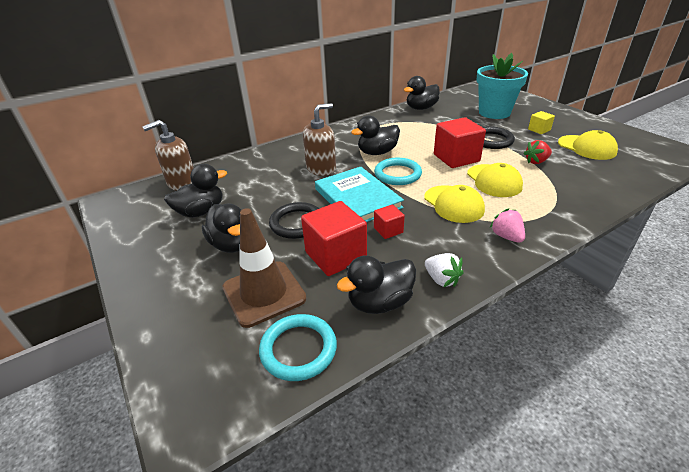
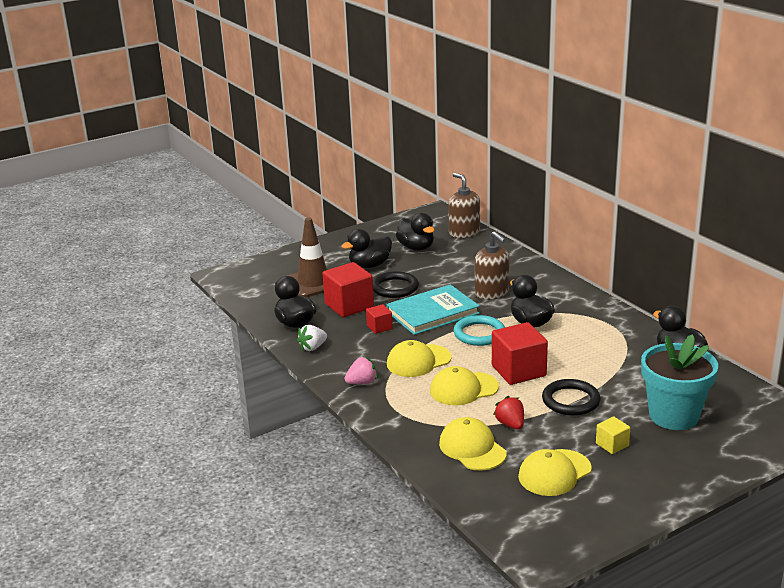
camera: 90 degrees right, 10 degrees down
turquoise ring [259,314,337,381] -> none
none -> yellow cap [439,417,507,471]

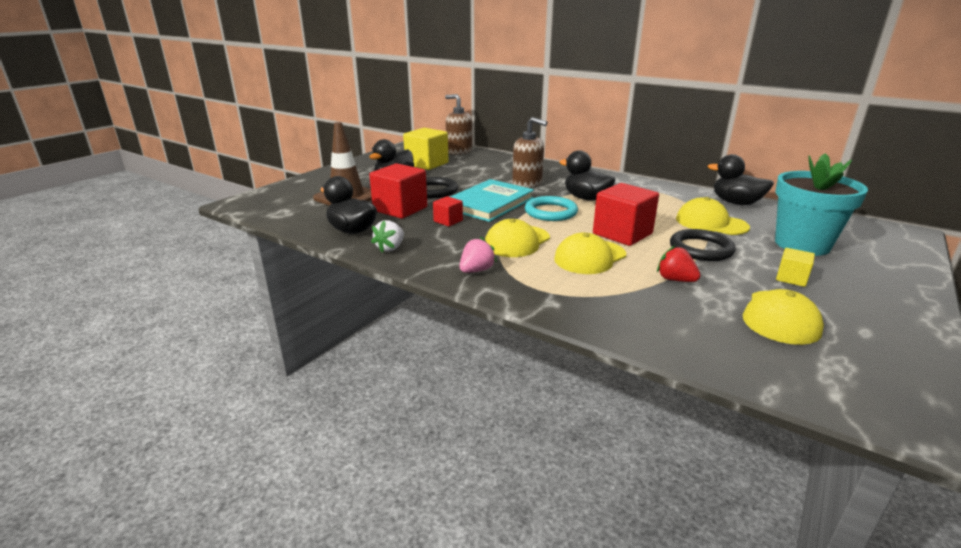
camera: 25 degrees left, 0 degrees up
black duck [396,213,435,251] -> yellow cube [403,128,449,170]
yellow cap [439,417,507,471] -> yellow cap moved to [676,197,750,235]

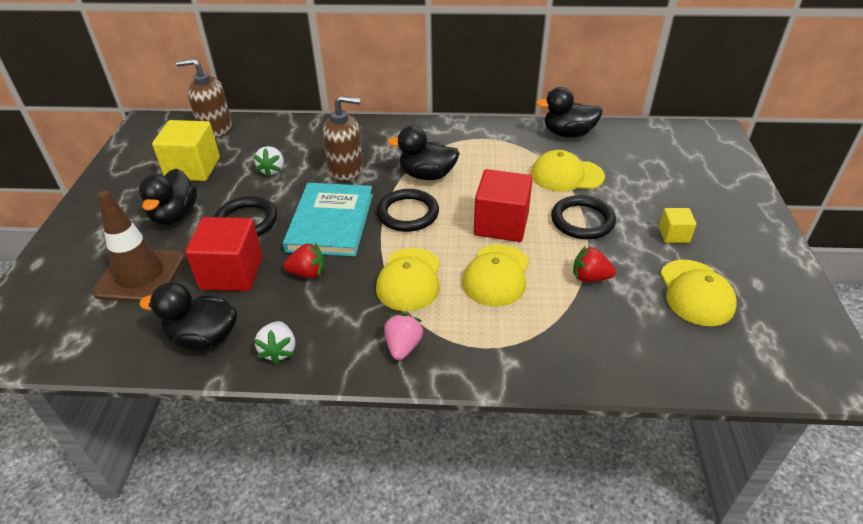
camera: 30 degrees left, 15 degrees up
red cube [433,196,463,227] -> red strawberry [283,243,325,278]
turquoise ring [525,196,578,221] -> black ring [377,189,439,232]
turquoise flower pot [775,153,868,256] -> none
none -> white strawberry [253,146,284,177]

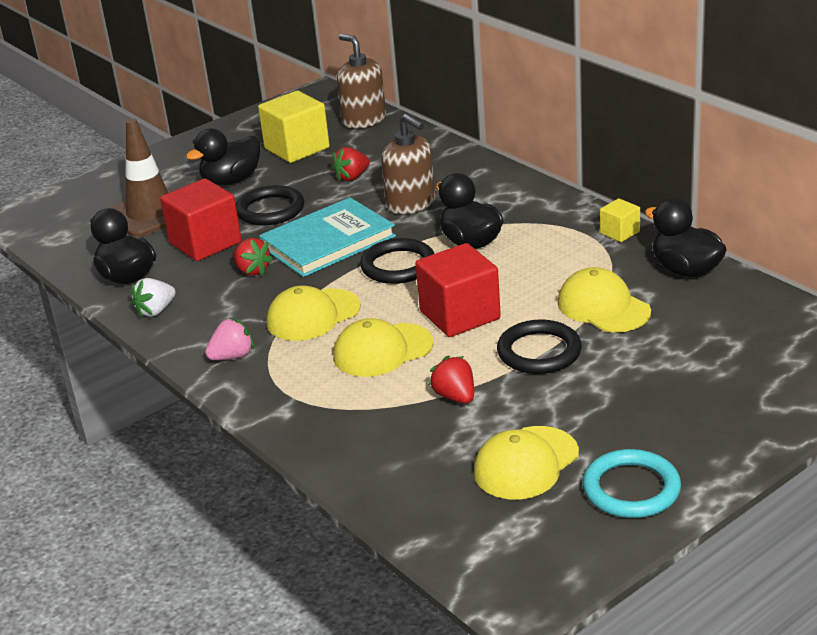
camera: 50 degrees right, 10 degrees down
white strawberry [253,146,284,177] -> red strawberry [331,147,370,182]
yellow cube [659,208,696,243] -> yellow cube moved to [600,199,640,242]
none -> turquoise ring [583,449,681,518]

